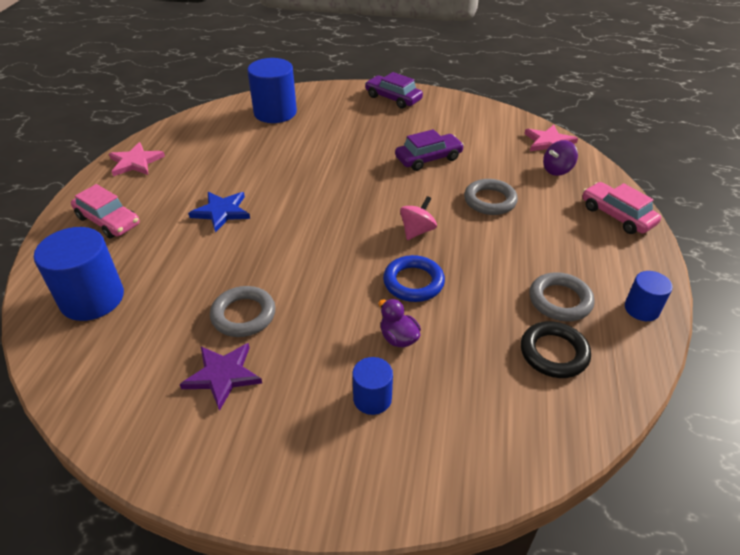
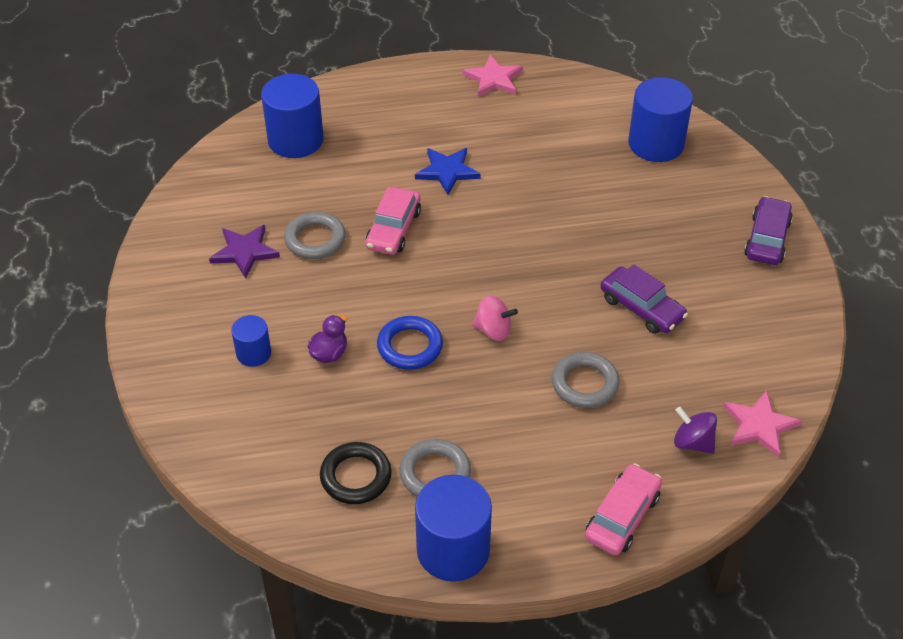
camera: 70 degrees right, 5 degrees up
pink car [71,184,140,239] -> pink car moved to [365,187,421,255]
blue cylinder [625,271,673,321] -> blue cylinder [415,475,492,582], size x1.85

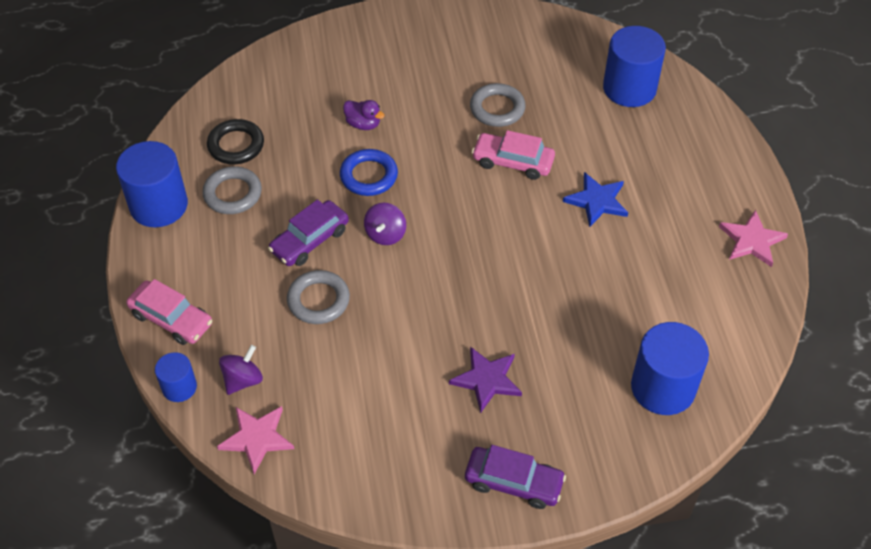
camera: 90 degrees right, 5 degrees up
purple star [209,225,280,279] -> purple star moved to [449,346,522,413]
blue cylinder [231,315,271,367] -> blue cylinder moved to [155,352,197,402]
pink spinning top [472,295,518,341] -> purple spinning top [364,203,406,245]
purple car [600,264,688,334] -> purple car moved to [268,200,349,266]

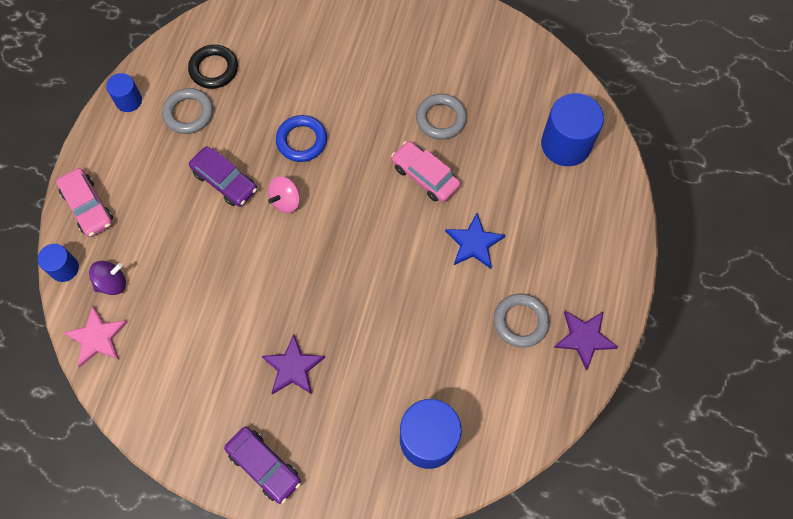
camera: 25 degrees right, 15 degrees up
blue cylinder [116,141,188,227] -> blue cylinder [106,73,142,112], size x0.54
purple car [268,200,349,266] -> purple car turned 120 degrees counterclockwise [189,147,257,207]
grey ring [287,270,350,324] -> grey ring moved to [494,294,550,348]
purple duck [343,100,385,130] -> none
purple spinning top [364,203,406,245] -> pink spinning top [268,176,300,213]
pink star [719,210,788,267] -> purple star [554,311,618,371]

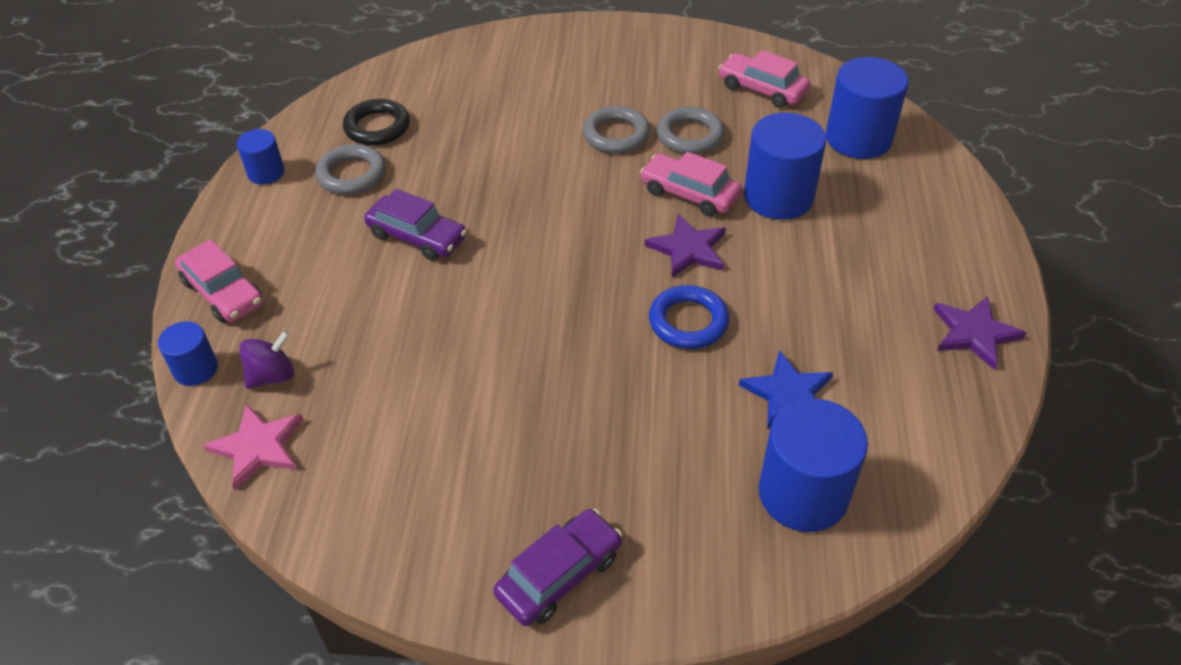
camera: 10 degrees left, 20 degrees down
purple car [224,427,301,504] -> purple car turned 75 degrees counterclockwise [493,509,622,626]
purple star [261,335,325,394] -> purple star moved to [645,214,726,278]
pink spinning top [268,176,300,213] -> none
blue ring [276,115,327,162] -> blue ring moved to [649,285,729,349]
blue star [445,213,505,269] -> blue star moved to [739,350,833,429]
grey ring [494,294,550,348] -> grey ring moved to [583,106,650,154]
none -> pink car [718,50,810,108]
none -> blue cylinder [744,113,826,220]

